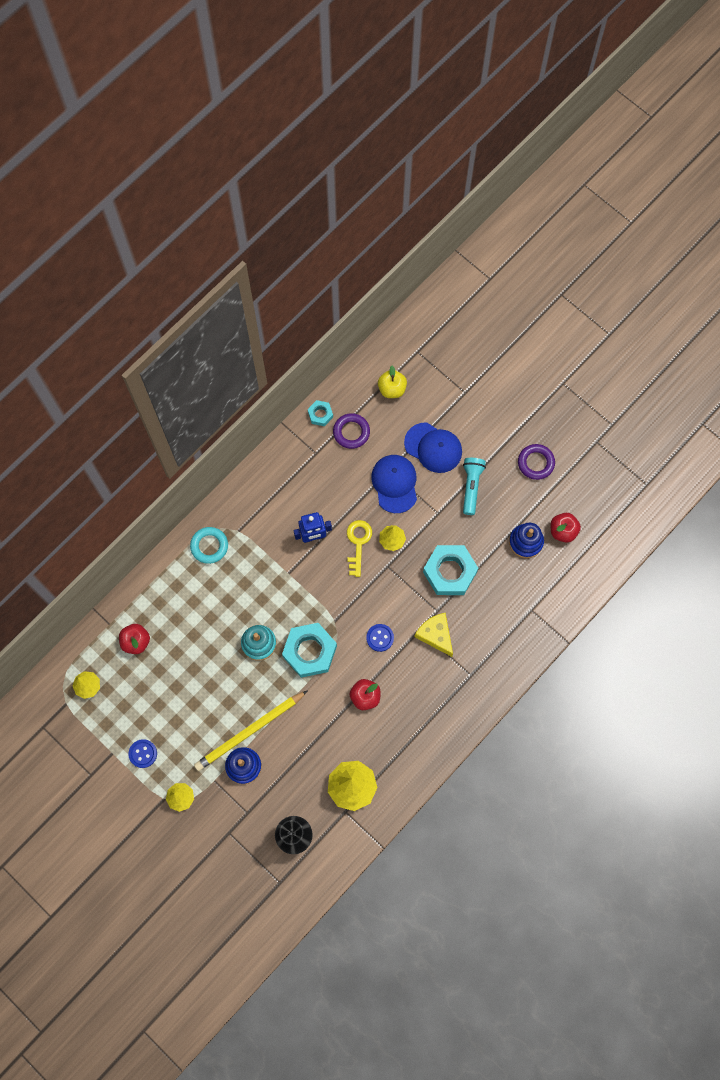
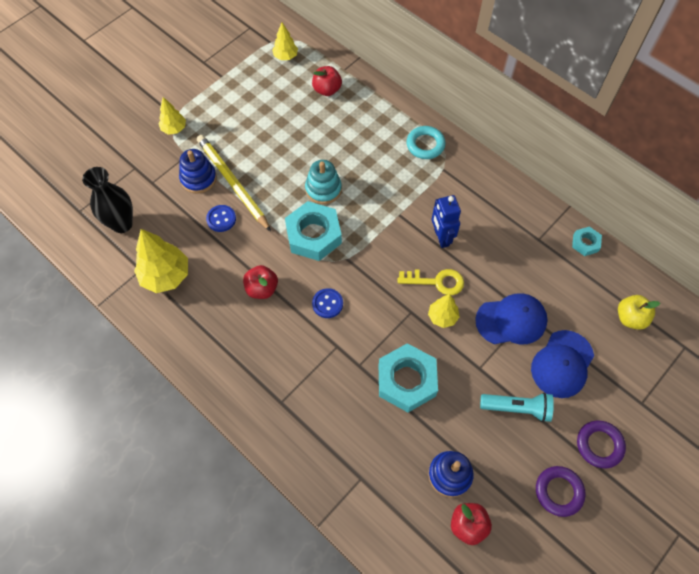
camera: 90 degrees right, 10 degrees down
blue button [128,739,157,768] -> blue button moved to [206,205,236,232]
purple ring [333,413,370,449] -> purple ring moved to [577,421,626,468]
yellow cheese [414,612,453,657] -> none

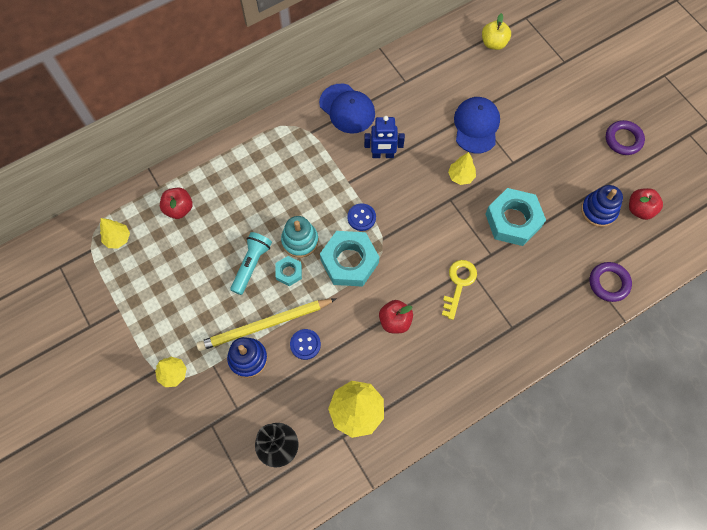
camera: 75 degrees left, 5 degrees up
blue button [312,288,343,318] -> blue button moved to [347,203,376,231]
yellow key [398,269,464,295] -> yellow key moved to [442,260,477,320]
turquoise ring [407,126,445,159] -> none
turquoise flashlight [480,393,554,422] -> turquoise flashlight moved to [230,232,272,295]
blue cap [531,330,594,398] -> blue cap moved to [319,84,375,134]
turquoise nut [572,226,602,256] -> turquoise nut moved to [275,256,302,286]
purple ring [577,421,626,468] -> purple ring moved to [590,262,632,302]

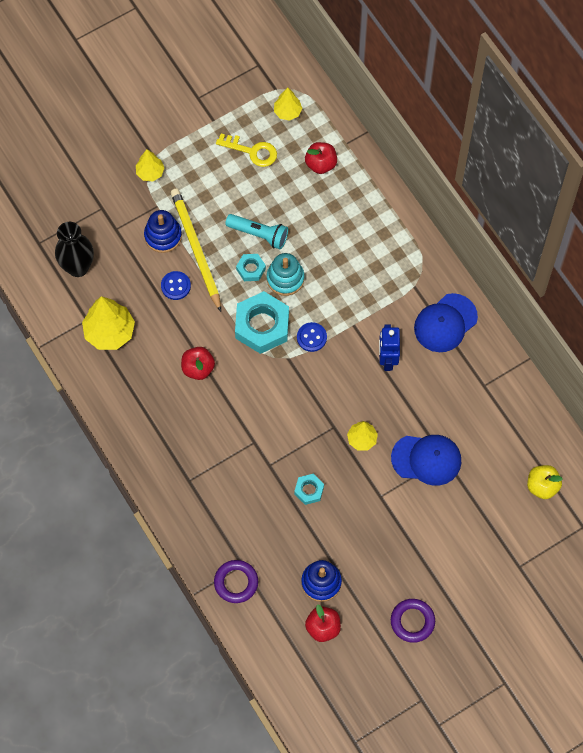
camera: 90 degrees right, 0 degrees up
yellow key [442,260,477,320] -> yellow key moved to [216,134,277,167]
turquoise nut [485,188,546,246] -> turquoise nut [294,474,324,505], size x0.50

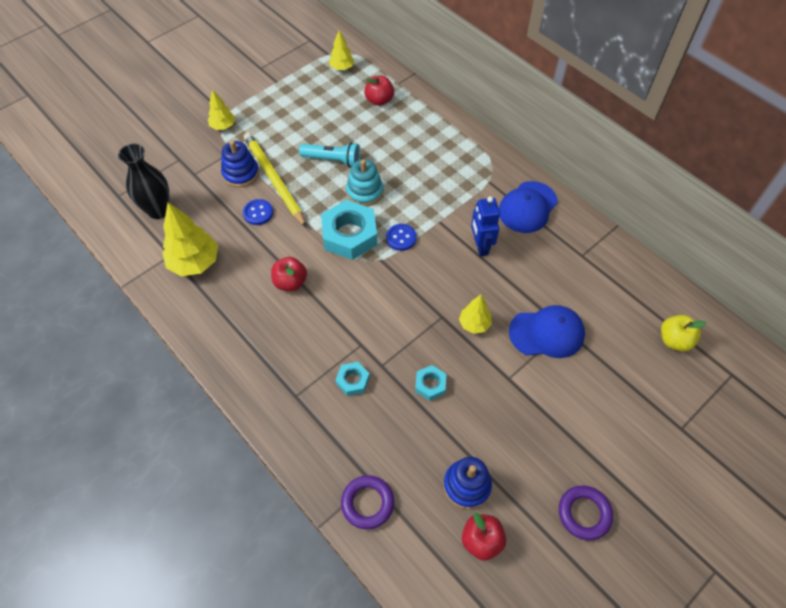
camera: 10 degrees left, 10 degrees down
yellow key [216,134,277,167] -> none
turquoise nut [236,254,266,281] -> turquoise nut moved to [336,362,370,396]

